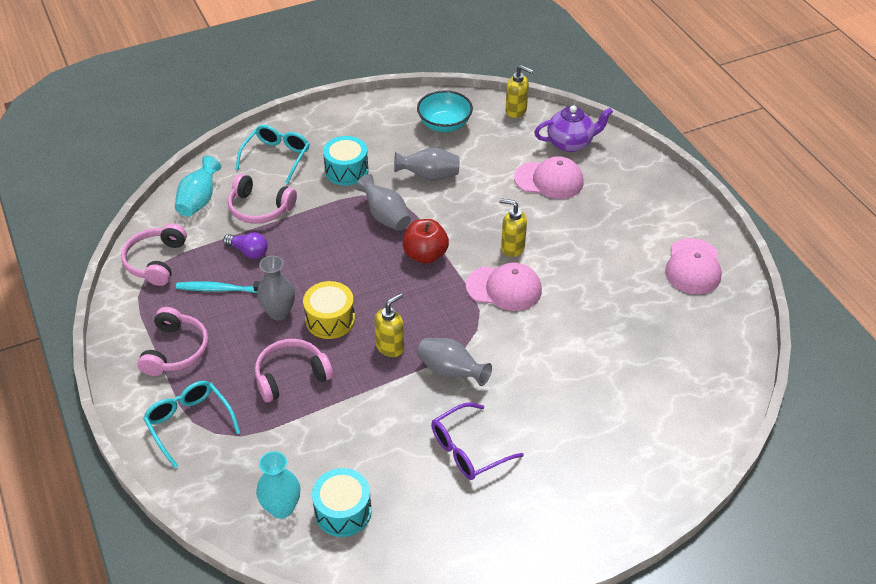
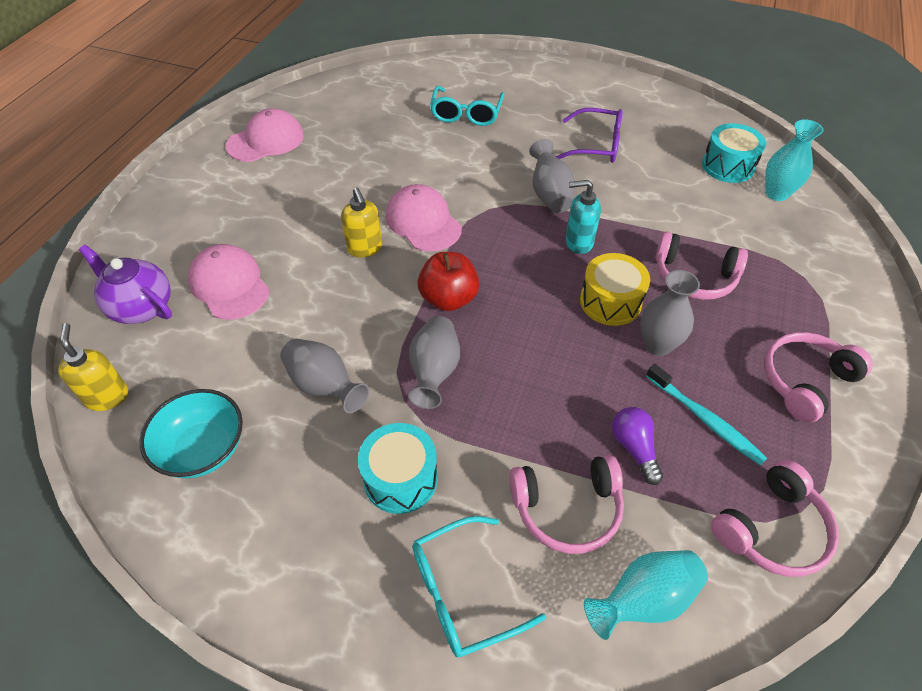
camera: 135 degrees left, 5 degrees up
turquoise glasses [143,381,240,468] -> turquoise glasses moved to [430,86,504,126]
pink headphones [228,174,297,224] -> pink headphones turned 105 degrees clockwise [509,455,624,554]
yellow soap dispenser [374,293,404,357] -> turquoise soap dispenser [565,180,601,254]

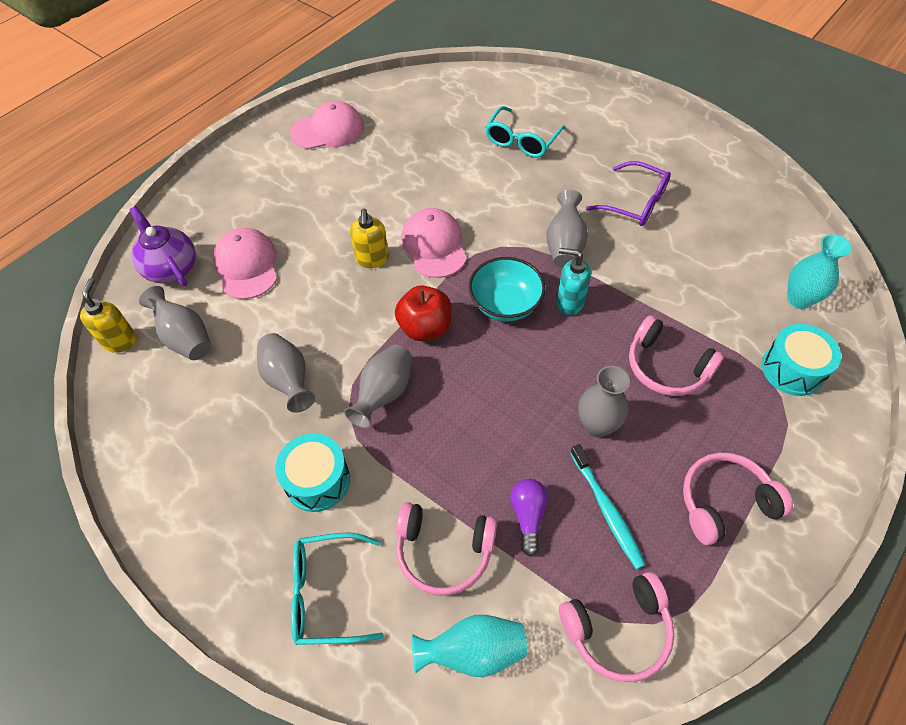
camera: 20 degrees right, 5 degrees up
turquoise bowl [140,389,243,478] -> turquoise bowl moved to [469,257,545,321]
yellow drum [580,253,650,326] -> none
turquoise drum [702,123,766,183] -> turquoise drum moved to [762,324,841,396]
none -> grey vase [139,286,211,360]

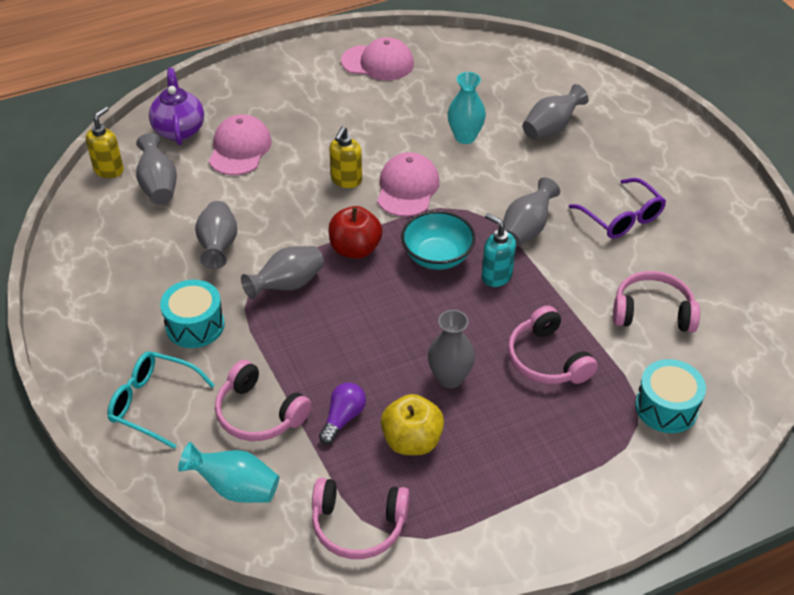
camera: 25 degrees right, 10 degrees down
turquoise glasses [485,106,565,158] -> grey vase [523,84,589,140]
turquoise toothbrush [570,444,646,569] -> yellow apple [381,394,444,455]
pink headphones [683,452,793,545] -> pink headphones moved to [613,271,700,333]
turquoise vase [787,234,852,309] -> turquoise vase moved to [448,72,486,144]

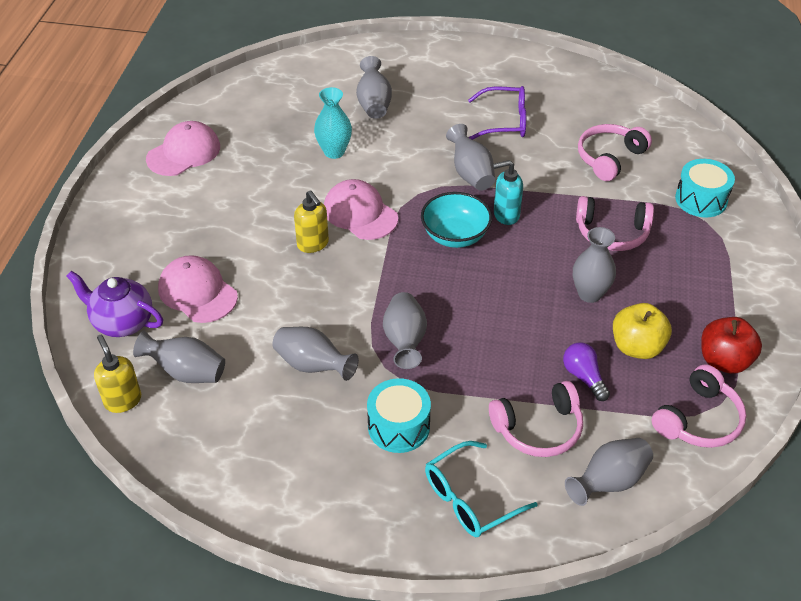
camera: 55 degrees left, 0 degrees up
turquoise vase [178,442,279,503] -> grey vase [565,438,653,506]
red apple [328,206,383,259] -> red apple moved to [701,317,762,374]

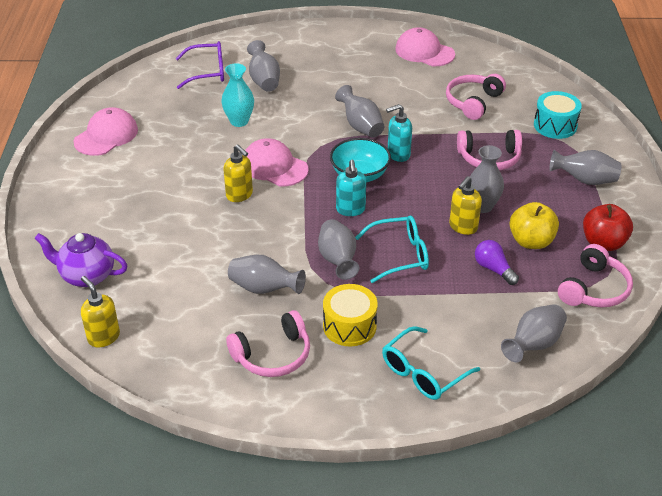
camera: 10 degrees left, 5 degrees down
grey vase [133,330,225,383] -> grey vase moved to [550,150,621,185]
pink cap [158,255,238,323] -> pink cap moved to [395,27,455,66]
turquoise drum [367,378,431,453] -> yellow drum [323,284,378,346]
purple glasses [468,86,526,140] -> purple glasses moved to [176,41,224,89]
pink headphones [489,381,583,457] -> pink headphones moved to [226,310,310,377]
none -> turquoise soap dispenser [336,160,366,216]
none -> turquoise glasses [355,216,429,283]
none -> yellow soap dispenser [449,176,482,235]

